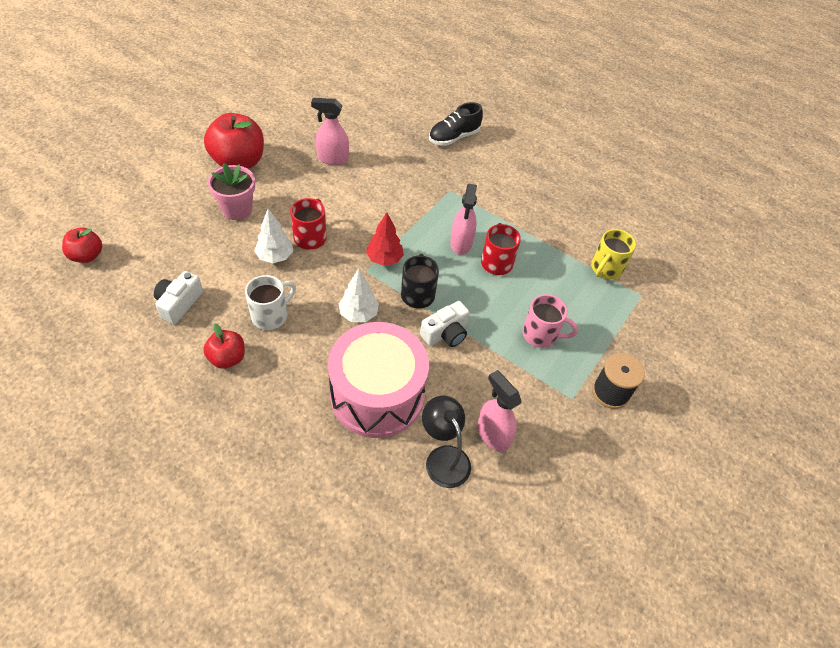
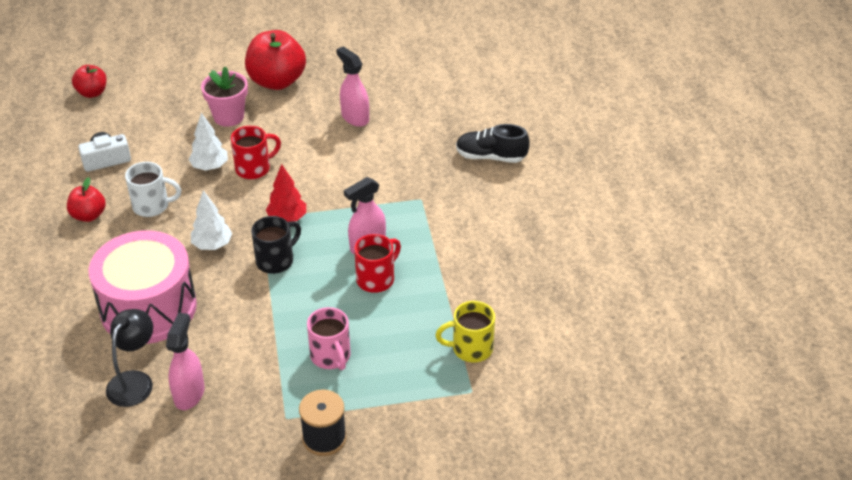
camera: 50 degrees right, 10 degrees down
white camera [420,301,469,347] -> none

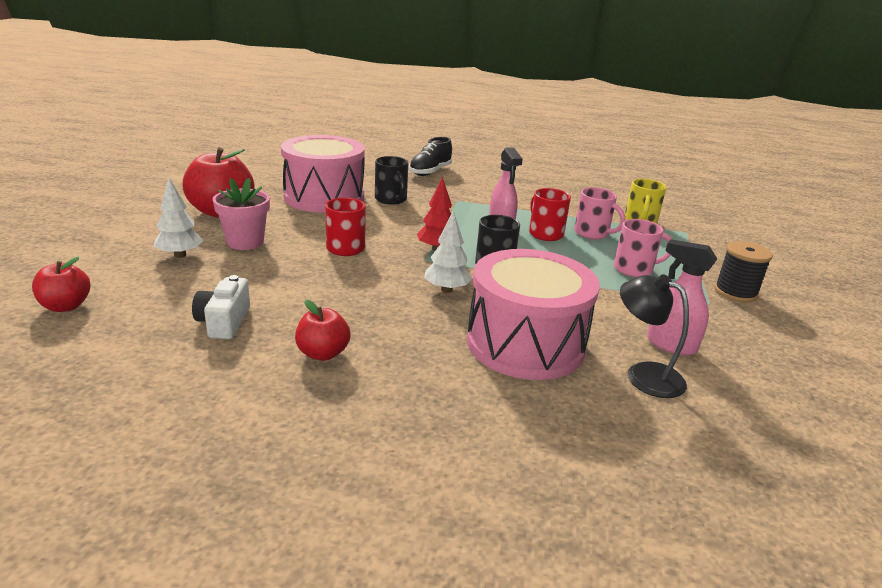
camera: 70 degrees left, 15 degrees down
white mug [125,162,181,217] -> none
white tree [189,113,228,171] -> white tree moved to [154,178,203,258]
pink spray bottle [336,47,369,127] -> pink drum [281,135,365,213]
none -> black mug [375,156,408,205]
none -> pink mug [574,187,626,240]

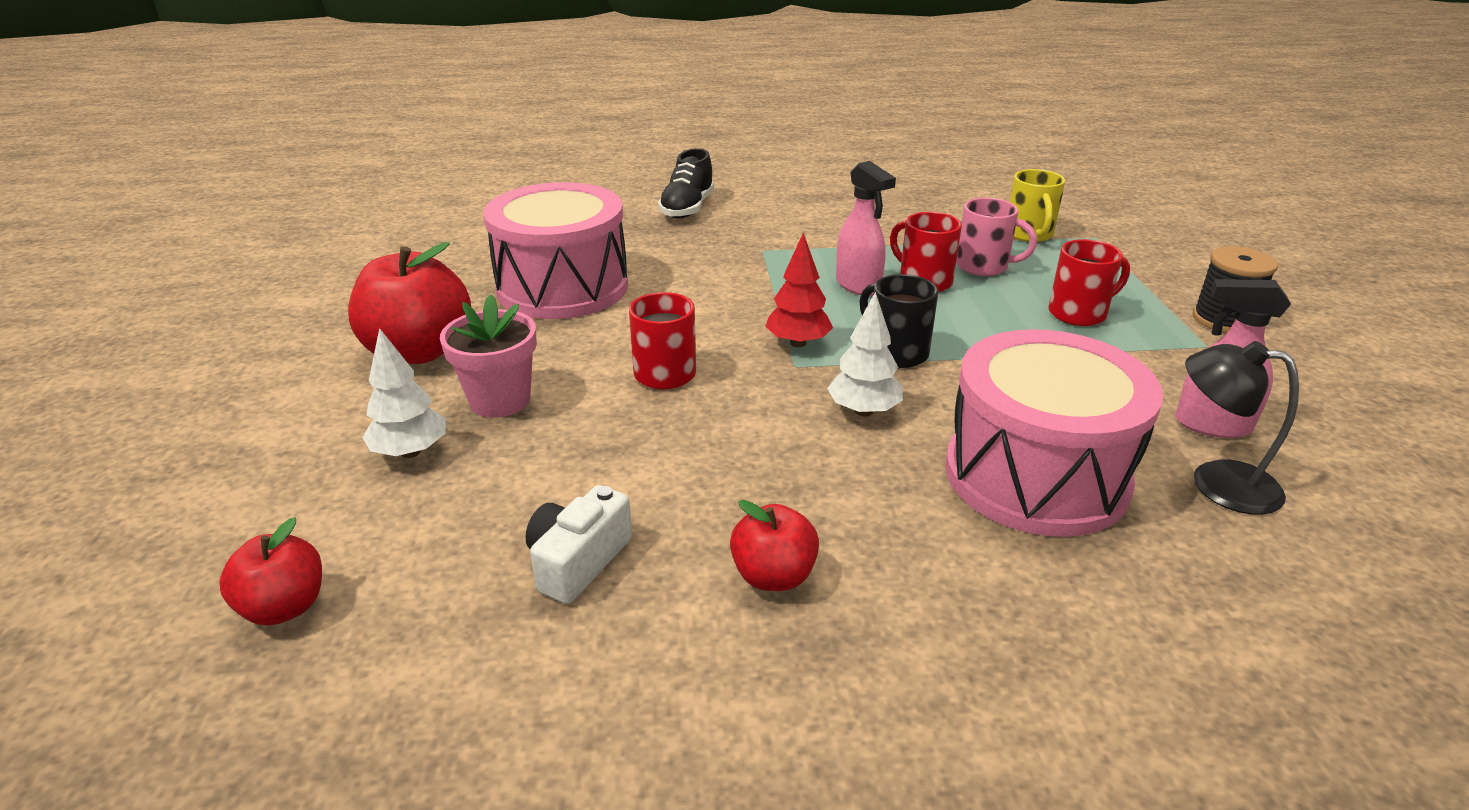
camera: 15 degrees left, 5 degrees up
white camera [192,275,250,339] -> white camera turned 45 degrees clockwise [526,485,632,604]
black mug [375,156,408,205] -> none
pink mug [614,219,672,277] -> red mug [1049,239,1130,326]

